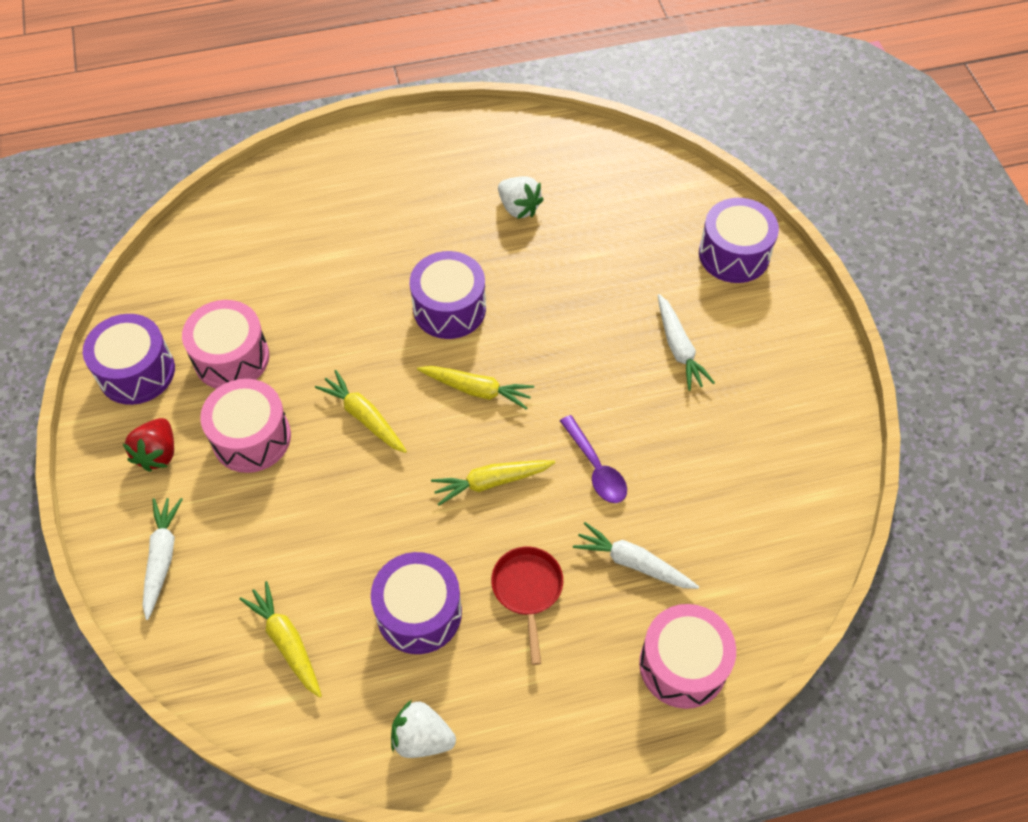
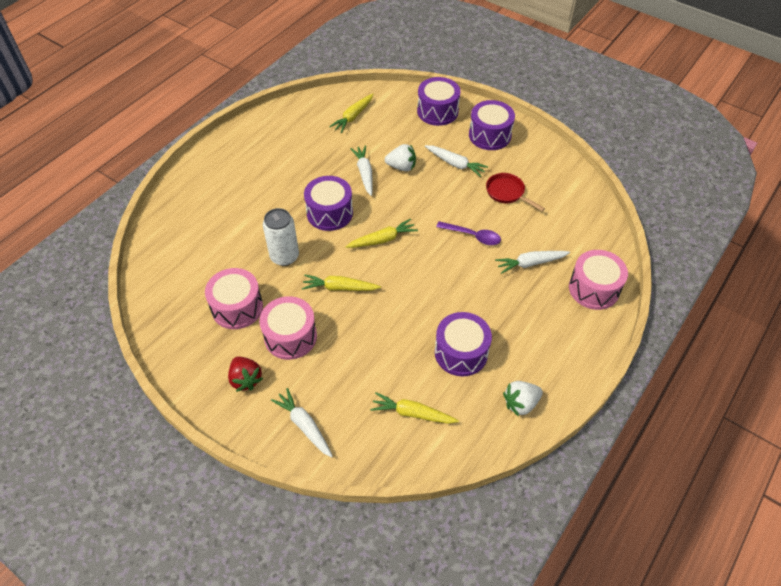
camera: 40 degrees left, 5 degrees down
purple drum [83,314,175,405] -> purple drum moved to [469,100,515,150]
yellow carrot [431,460,555,505] -> yellow carrot moved to [329,94,374,133]
red pan [491,547,563,665] -> red pan moved to [486,173,545,211]
white strawberry [498,176,544,219] -> white strawberry moved to [385,144,416,171]
none -> white can [263,208,299,266]
none -> white carrot [350,146,373,196]

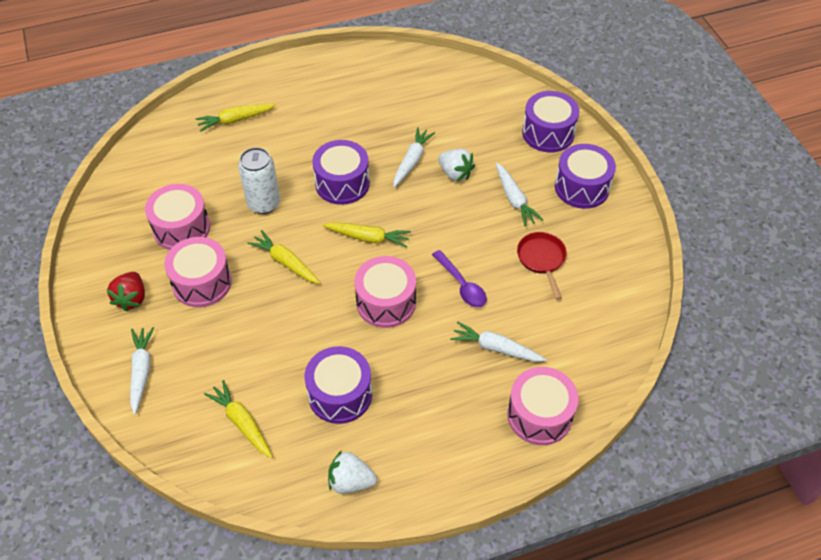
camera: 35 degrees right, 0 degrees up
yellow carrot [329,94,374,133] -> yellow carrot moved to [196,104,276,132]
none -> pink drum [354,256,416,328]

